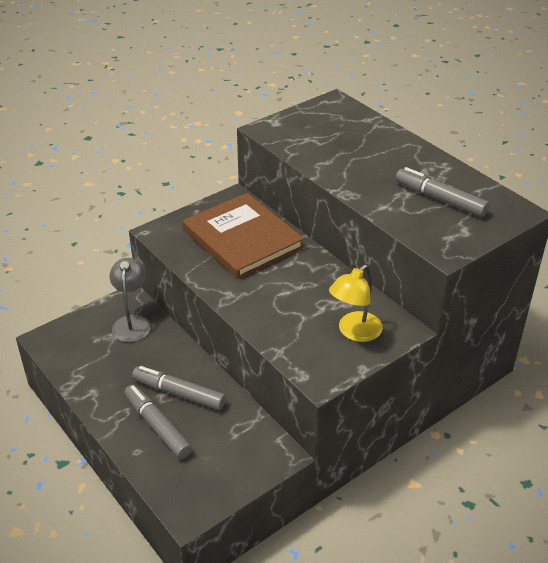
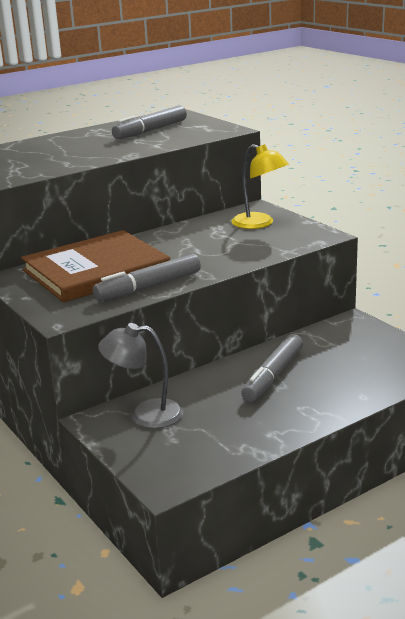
camera: 85 degrees left, 15 degrees down
grey marker [124,385,192,459] -> grey marker moved to [93,254,201,301]

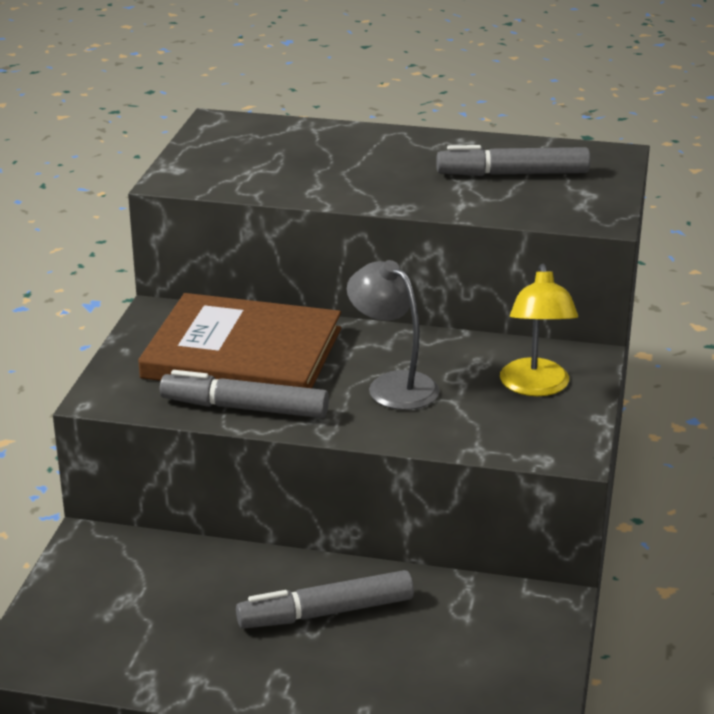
camera: 45 degrees right, 5 degrees up
grey lamp [98,323,184,429] -> grey lamp moved to [347,260,439,410]

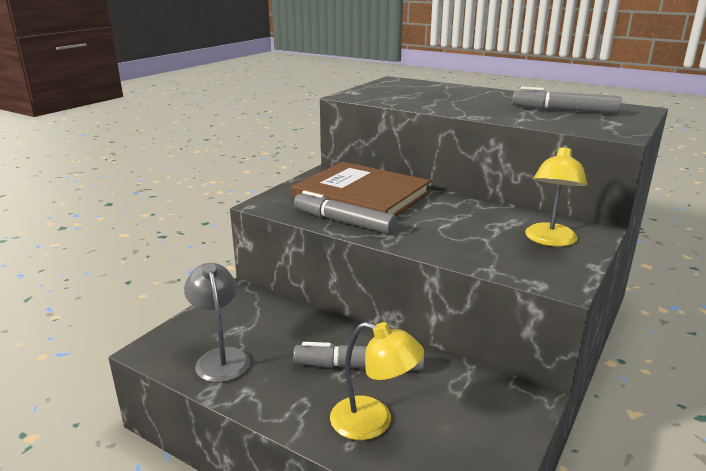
camera: 20 degrees right, 5 degrees down
grey lamp [347,260,439,410] -> grey lamp moved to [184,263,250,382]
none -> yellow lamp [330,322,424,440]

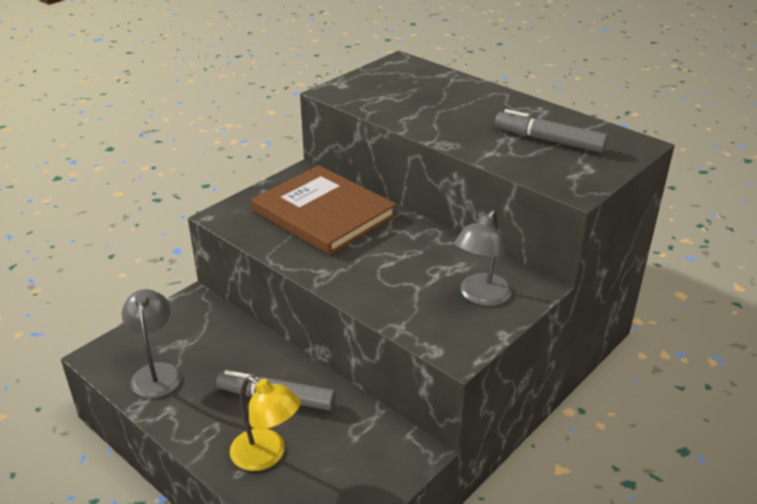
camera: 10 degrees right, 10 degrees up
grey marker [294,191,397,234] -> none
yellow lamp [525,145,588,247] -> grey lamp [454,210,512,306]

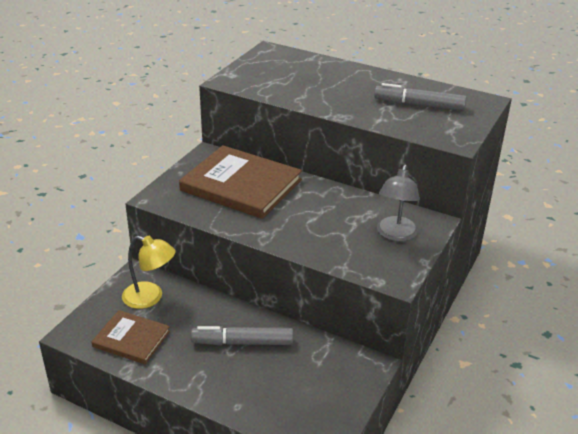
camera: 15 degrees left, 0 degrees up
grey lamp [122,289,182,398] -> brown book [91,310,170,364]
yellow lamp [230,376,301,471] -> yellow lamp moved to [122,236,176,309]

